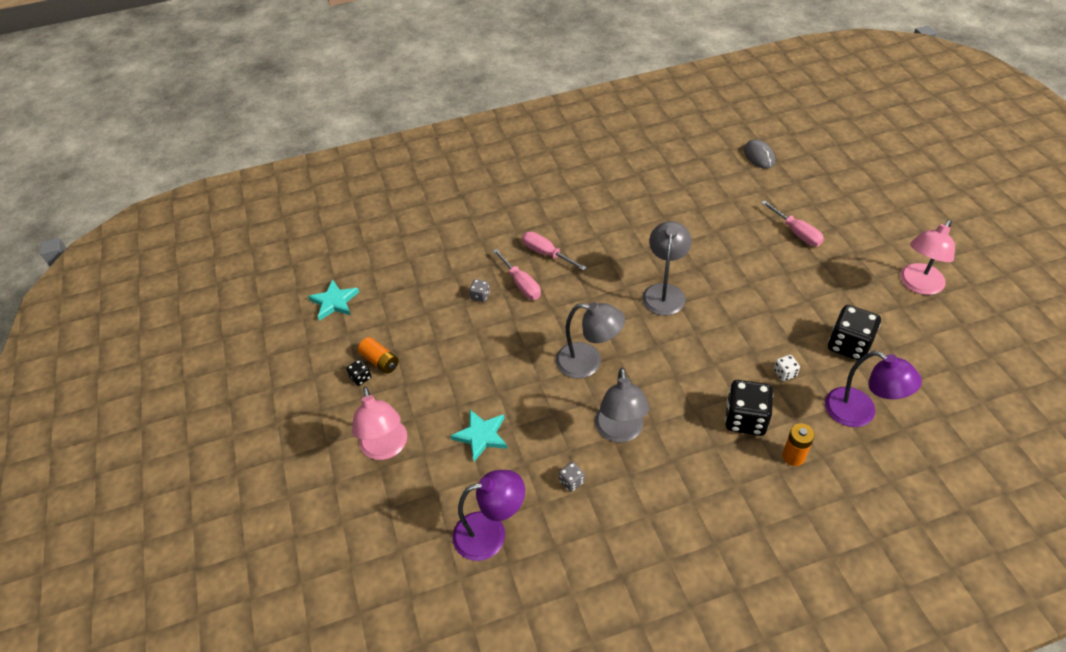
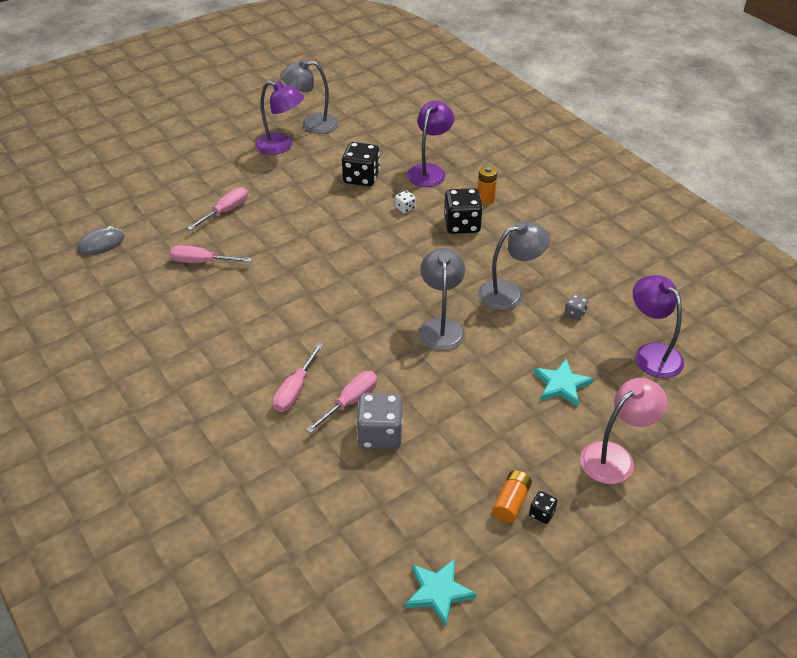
camera: 110 degrees left, 5 degrees down
grey dice [469,279,490,302] -> grey dice [356,393,403,450], size x2.13
grey lamp [642,221,691,315] -> grey lamp moved to [280,59,339,134]
pink lamp [900,220,955,295] -> purple lamp [255,81,304,155]
none -> pink screwdriver [170,245,252,263]

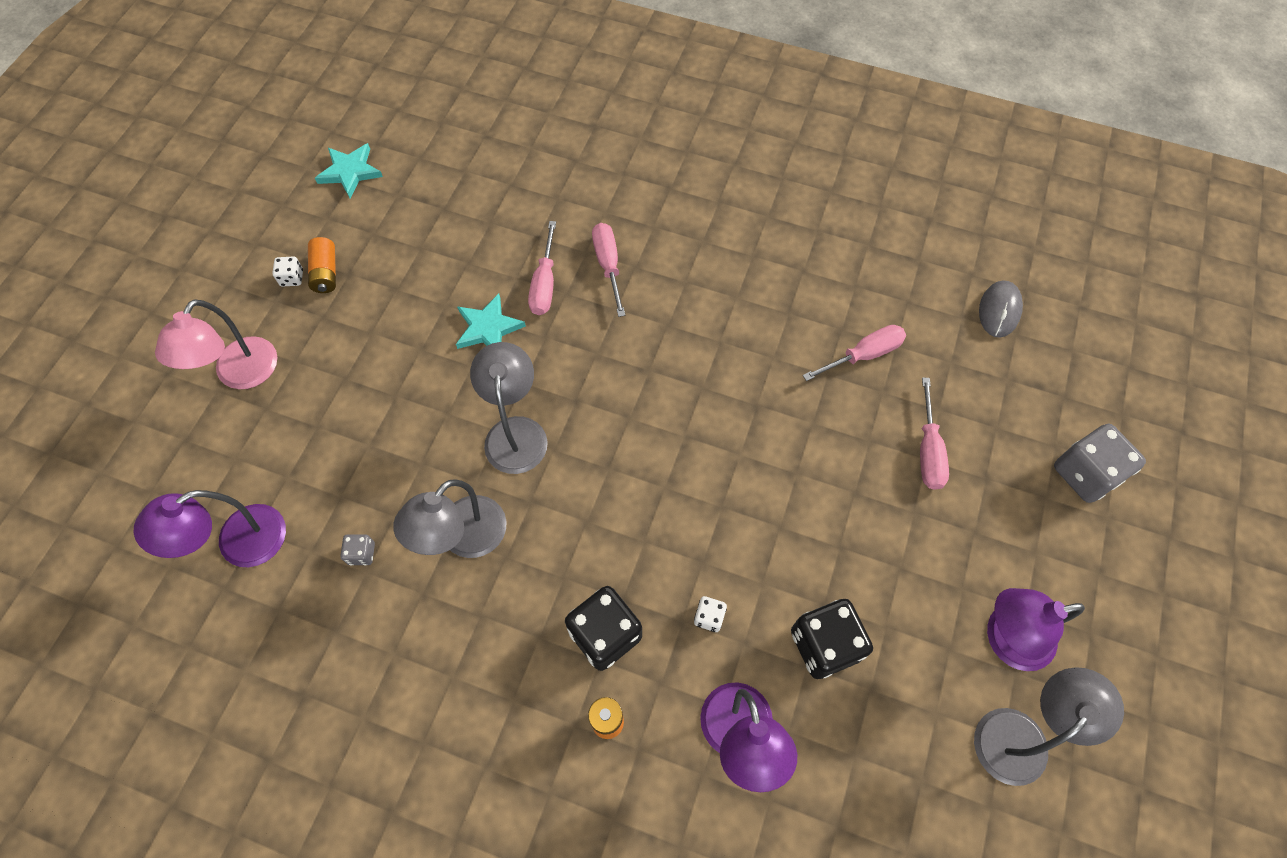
camera: 145 degrees right, 20 degrees up
grey dice [356,393,403,450] -> grey dice moved to [1054,424,1146,503]
grey lamp [419,248,465,351] -> grey lamp turned 150 degrees counterclockwise [470,342,548,474]
black dice [529,491,558,524] -> white dice [272,256,303,287]
turquoise star [534,359,594,407] -> turquoise star moved to [456,294,526,349]
purple lamp [633,275,684,378] -> purple lamp turned 120 degrees clockwise [134,490,286,567]

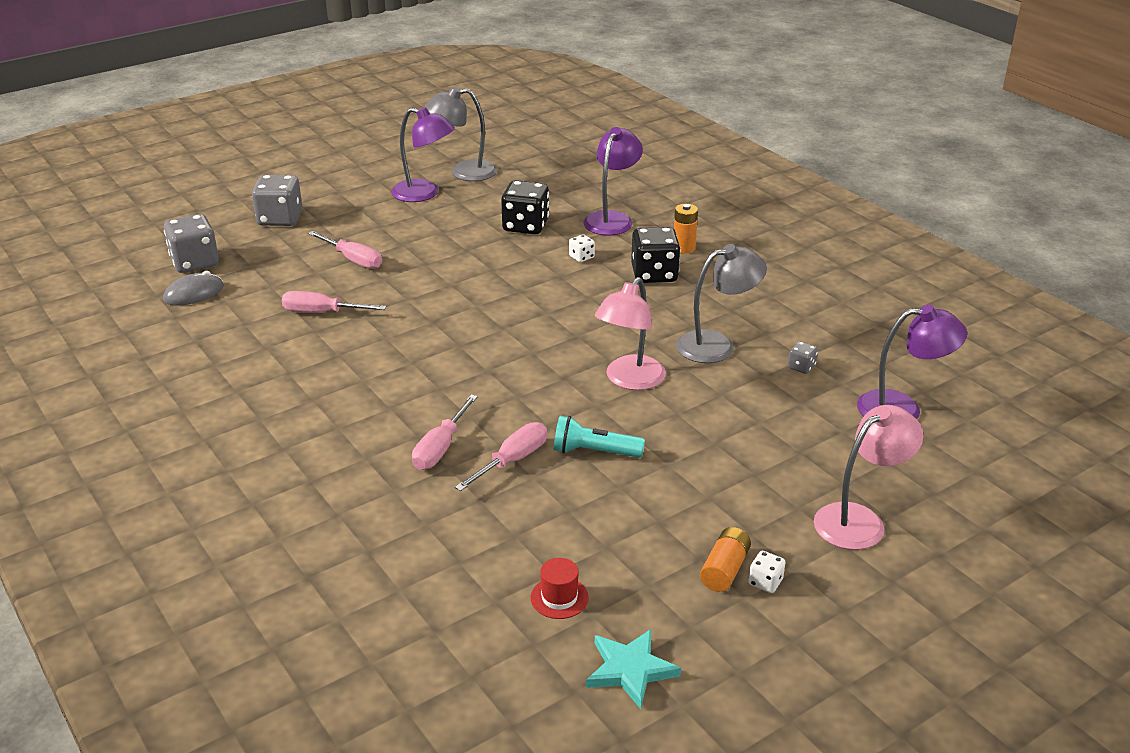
camera: 145 degrees left, 30 degrees down
turquoise star [456,294,526,349] -> turquoise flashlight [554,416,645,458]
grey lamp [470,342,548,474] -> pink lamp [595,277,666,390]
pink screwdriver [920,378,949,490] -> pink screwdriver turned 90 degrees clockwise [308,231,382,269]
none -> grey dice [164,214,219,273]
none -> red hat [531,558,589,619]

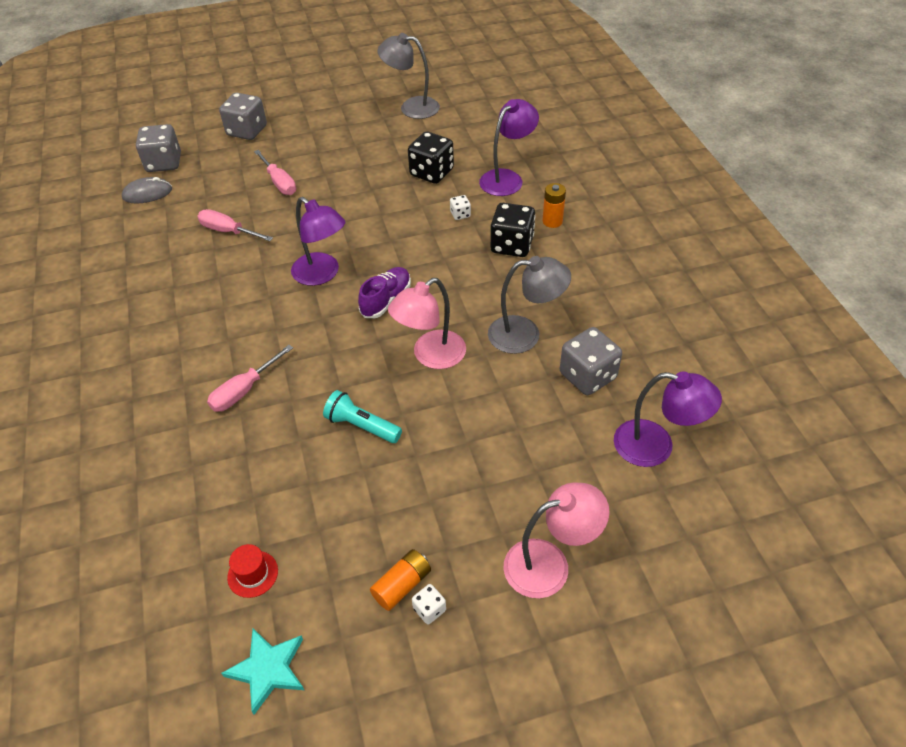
camera: 20 degrees right, 15 degrees up
purple lamp [391,107,455,202] -> purple lamp moved to [291,197,345,286]
pink screwdriver [455,422,547,491] -> none
grey dice [788,341,818,374] -> grey dice [560,327,622,395], size x2.13
none -> purple shoe [358,267,411,318]

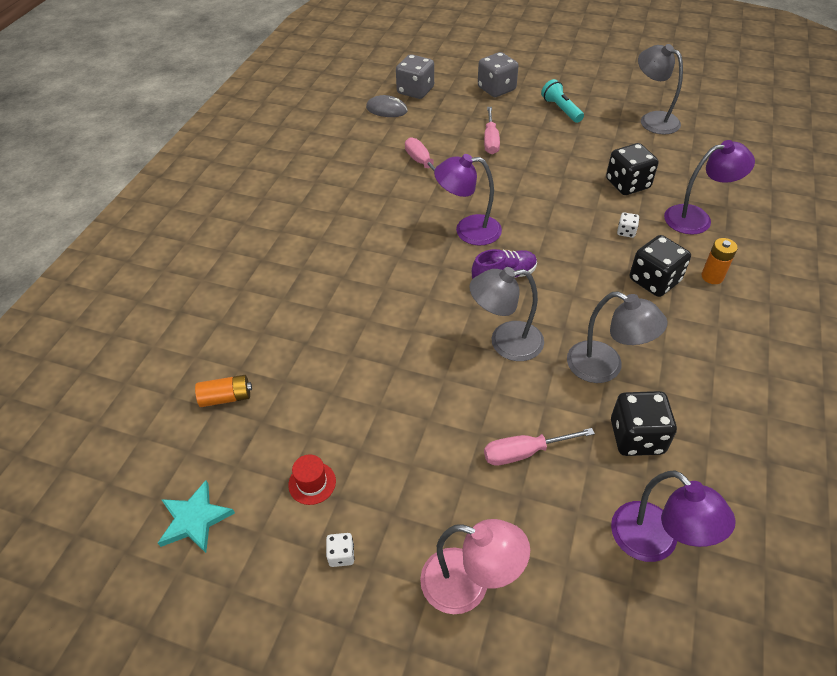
camera: 35 degrees right, 0 degrees up
pink screwdriver [207,345,293,412] -> pink screwdriver moved to [484,428,595,465]
red hat [227,544,278,598] -> red hat moved to [288,454,336,505]
purple lamp [291,197,345,286] -> purple lamp turned 105 degrees clockwise [434,154,502,246]
turquoise flashlight [323,390,402,443] -> turquoise flashlight moved to [541,79,584,123]
orange battery [370,549,431,611] -> orange battery moved to [195,375,252,407]
pink lamp [388,278,466,369] -> grey lamp [469,267,544,361]
grey dice [560,327,622,395] -> black dice [611,391,677,456]

